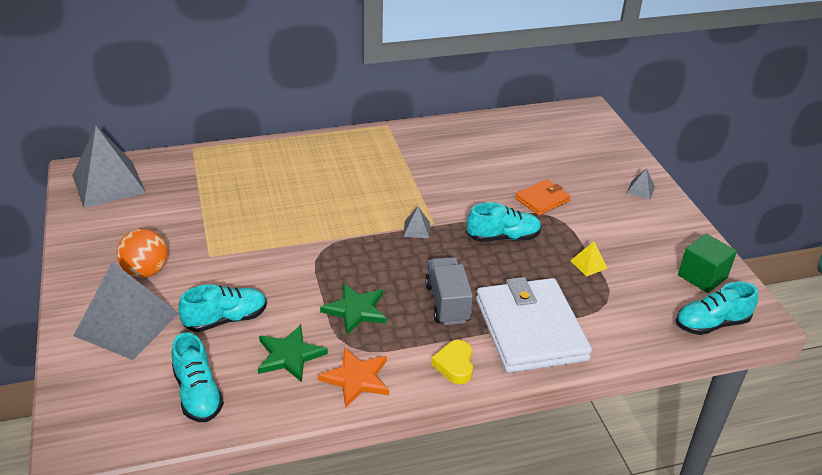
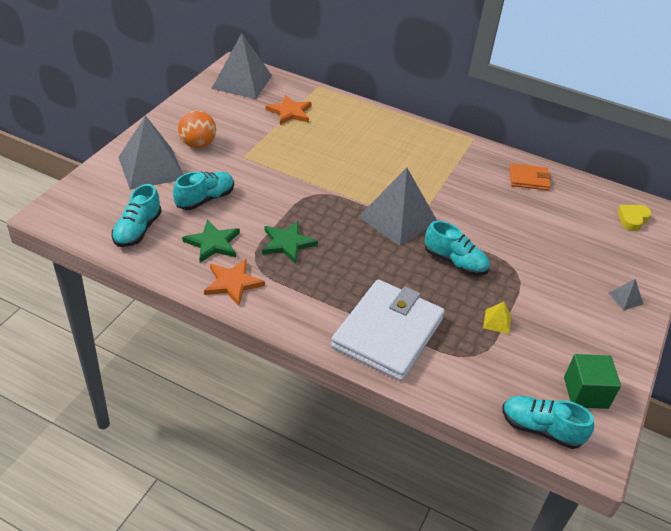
camera: 40 degrees right, 5 degrees up
turquoise shoe [178,285,267,332] -> turquoise shoe turned 60 degrees counterclockwise [173,171,234,210]
grey pyramid [403,207,430,238] -> grey pyramid [358,168,437,246], size x2.45
grey truck [425,257,473,325] -> none
yellow heart [431,340,473,384] -> yellow heart moved to [617,205,652,231]
orange wallet [515,179,571,215] -> orange wallet moved to [509,163,551,191]
none -> orange star [266,95,312,125]

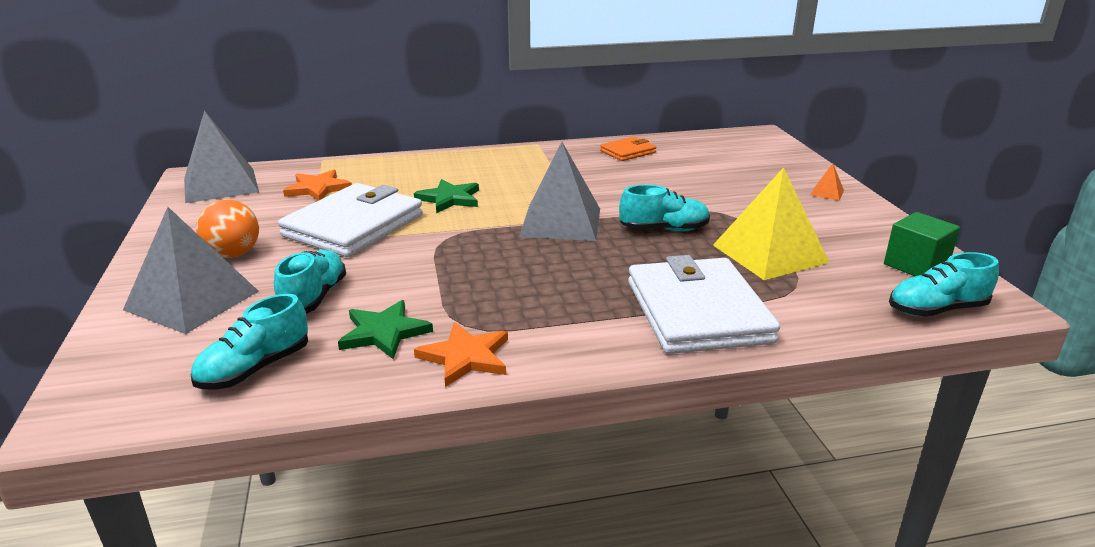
camera: 35 degrees left, 15 degrees down
turquoise shoe [112,184,162,247] -> turquoise shoe turned 60 degrees clockwise [190,294,308,390]
green star [262,221,318,264] -> green star moved to [414,179,479,213]
yellow pyramid [483,302,511,334] -> yellow pyramid [713,167,830,280], size x2.45
grey pyramid [608,279,643,310] -> orange pyramid [811,164,844,200]
yellow heart [617,205,652,231] -> none
none -> white wallet [278,183,423,257]

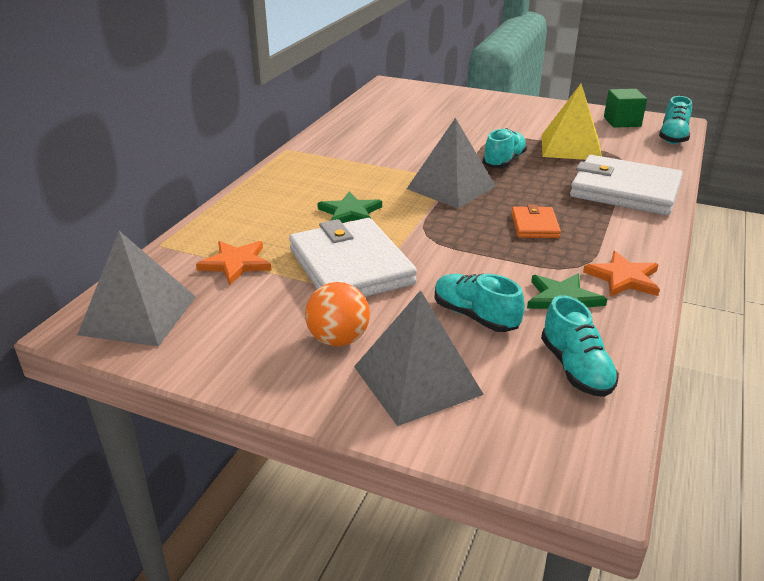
camera: 55 degrees left, 5 degrees up
orange wallet [600,137,656,161] -> orange wallet moved to [511,204,561,238]
orange pyramid [811,164,844,200] -> none

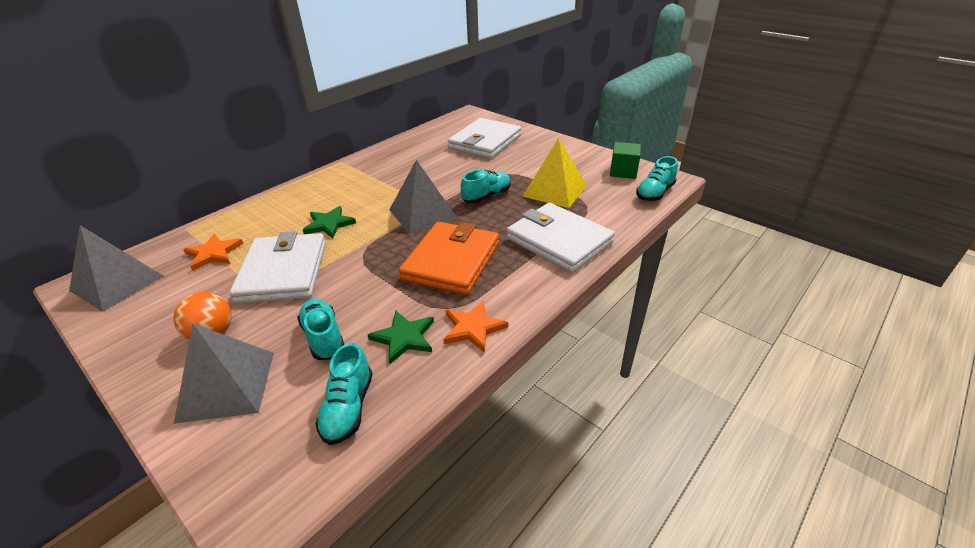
camera: 20 degrees right, 5 degrees up
orange wallet [511,204,561,238] -> orange wallet [399,222,499,295], size x2.03
none -> white wallet [448,118,521,159]

